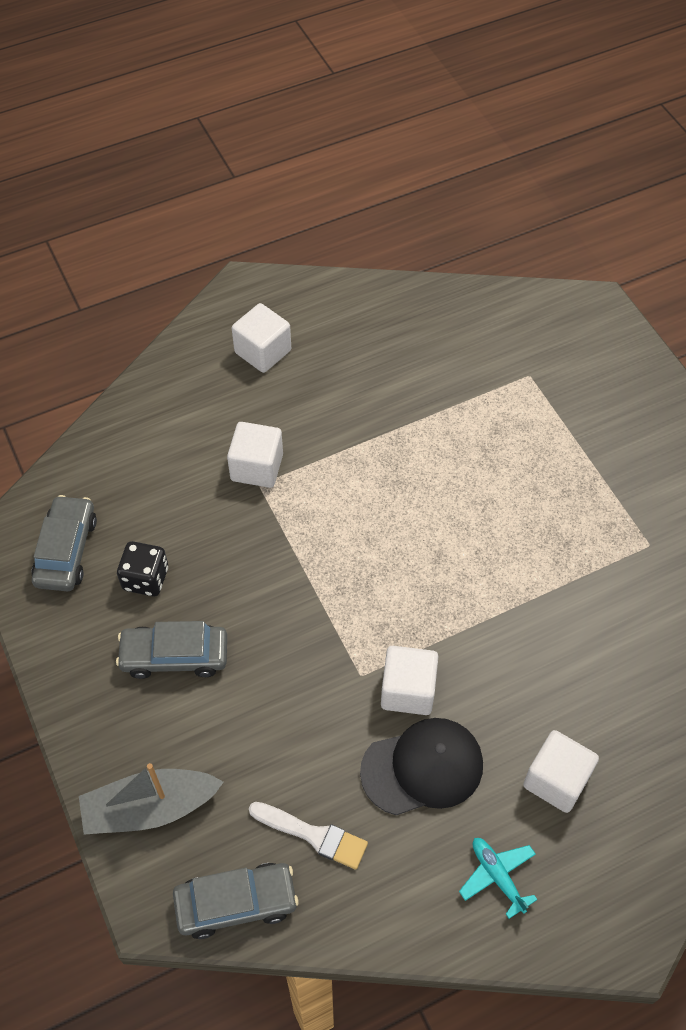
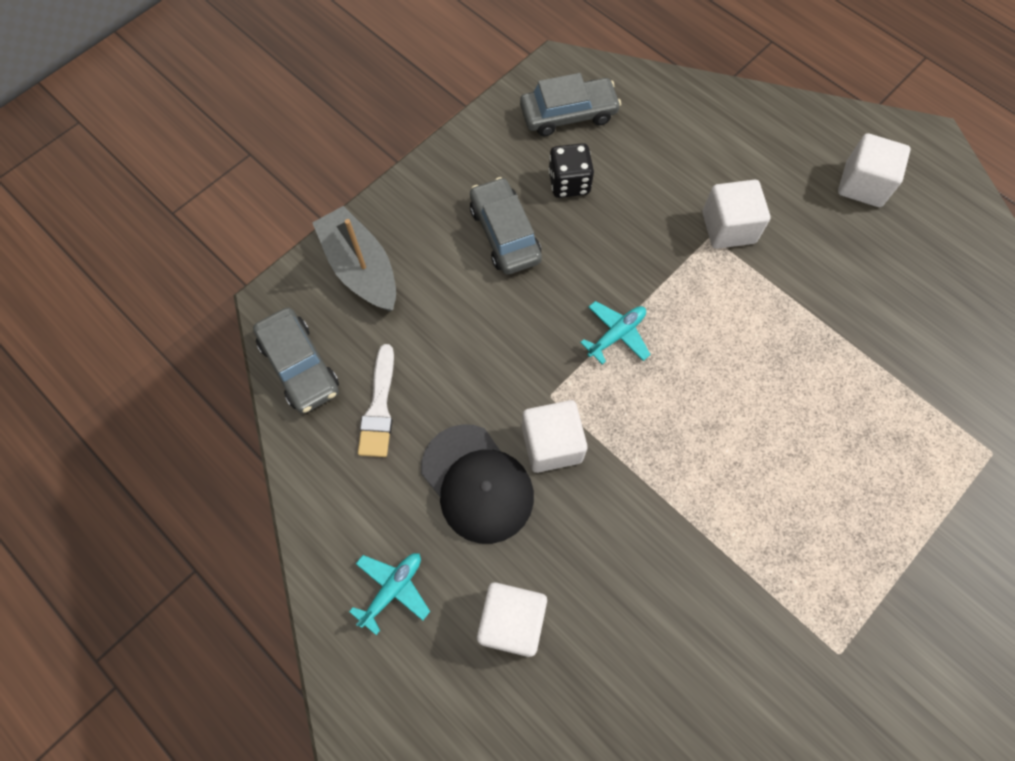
camera: 70 degrees right, 10 degrees up
none -> turquoise plane [580,301,651,364]

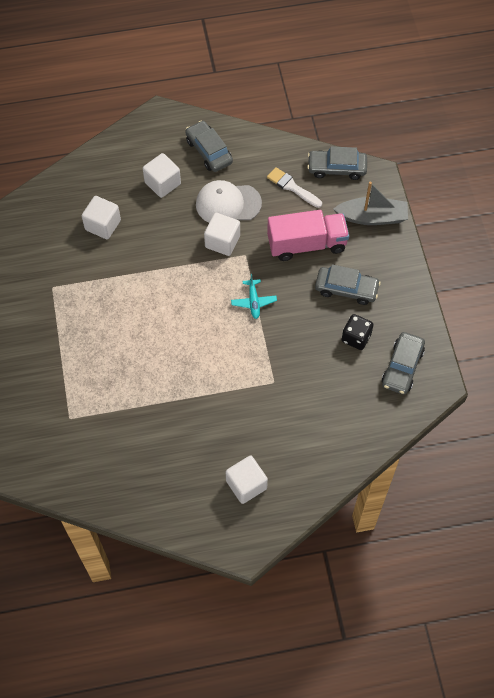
camera: 125 degrees right, 5 degrees down
turquoise plane [349,553,430,635] -> grey car [185,121,233,172]
black cap [421,424,534,544] -> white cap [196,180,262,223]
white cube [702,180,770,249] -> white cube moved to [82,196,121,239]
none -> pink truck [267,210,349,261]

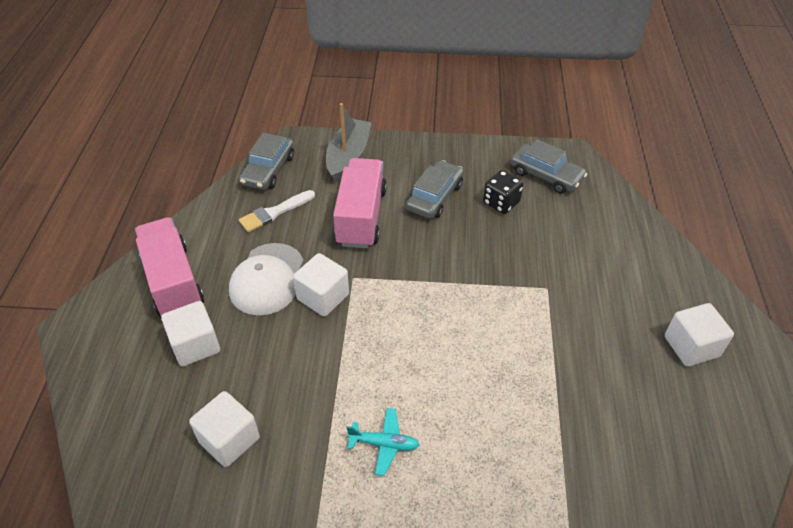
camera: 75 degrees left, 15 degrees down
grey car [185,121,233,172] -> pink truck [135,217,204,317]
turquoise plane [231,274,277,319] -> turquoise plane moved to [346,408,420,476]

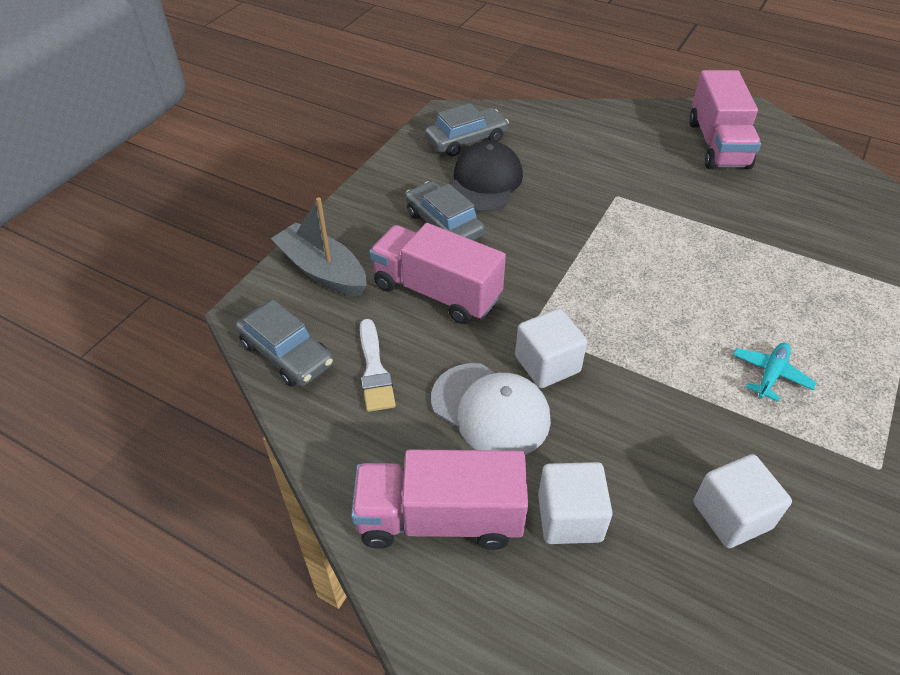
camera: 65 degrees left, 0 degrees up
black dice [483,170,524,214] -> black cap [452,141,523,212]
white cube [665,303,734,367] -> pink truck [689,70,761,169]

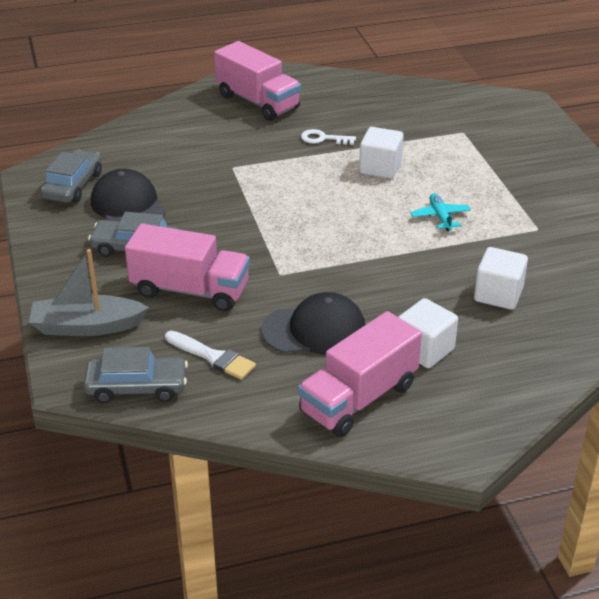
camera: 45 degrees left, 10 degrees down
pink truck [369,223,506,324] -> pink truck turned 150 degrees counterclockwise [125,223,250,312]
white cap [431,363,551,455] -> black cap [261,292,365,355]
white cube [515,309,587,388] -> white cube moved to [359,127,404,179]
none -> white key [301,129,356,145]

